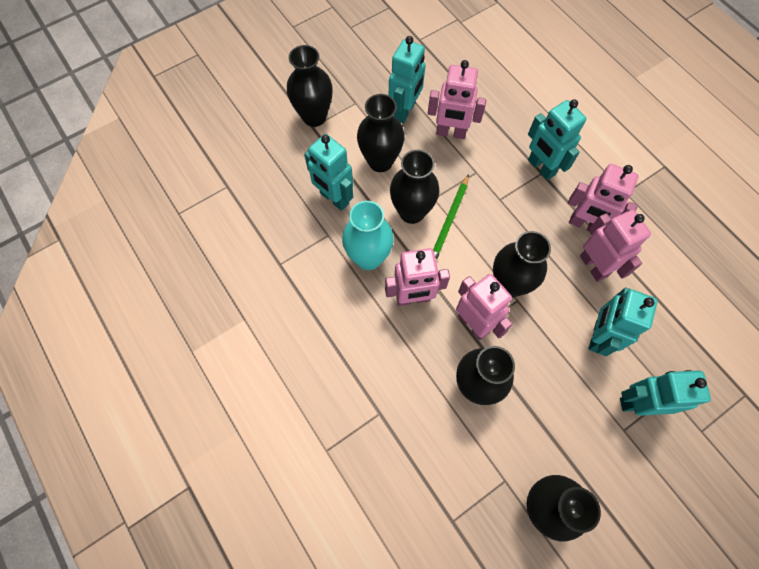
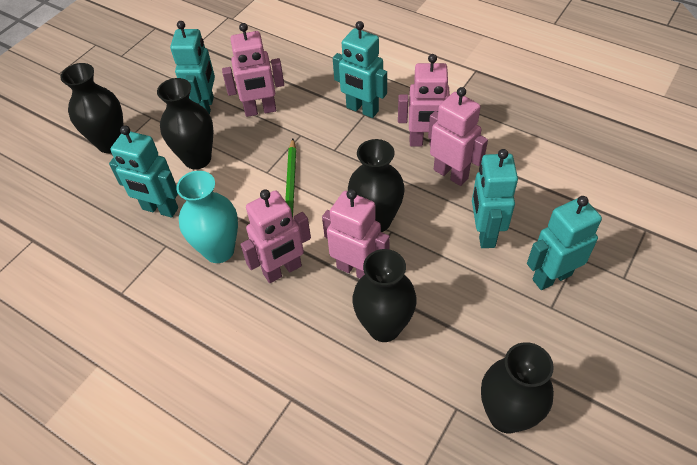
camera: 20 degrees left, 15 degrees down
black vase [390,150,440,224] -> none

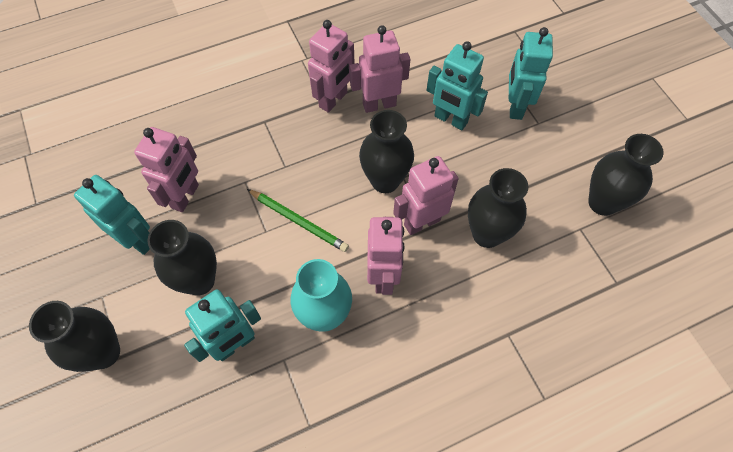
camera: 60 degrees left, 10 degrees up
turquoise robot [333,21,387,118] -> none

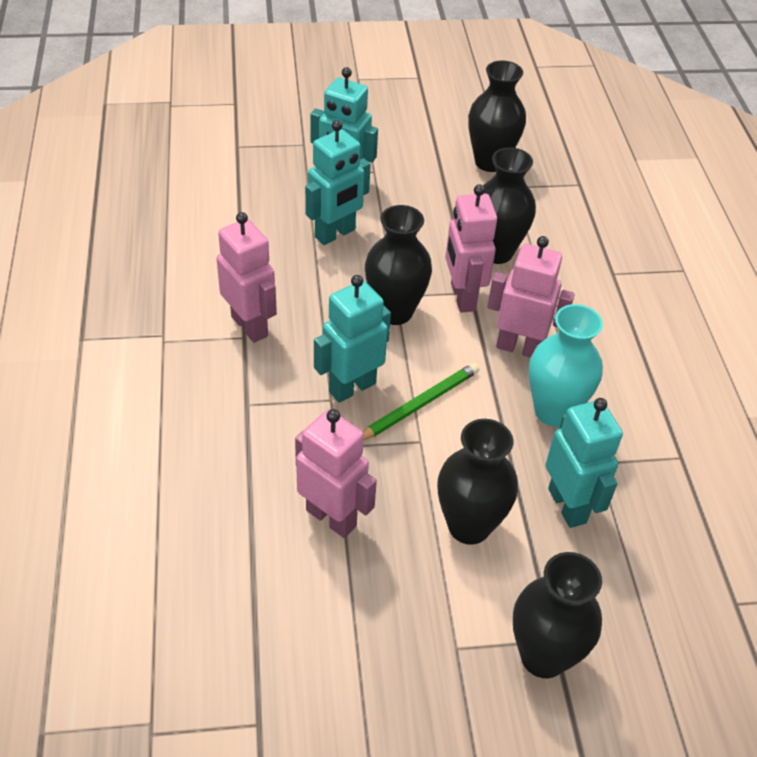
camera: 75 degrees left, 15 degrees down
turquoise robot [74,175,150,255] -> turquoise robot moved to [314,275,391,403]
pink robot [349,25,410,113] -> none

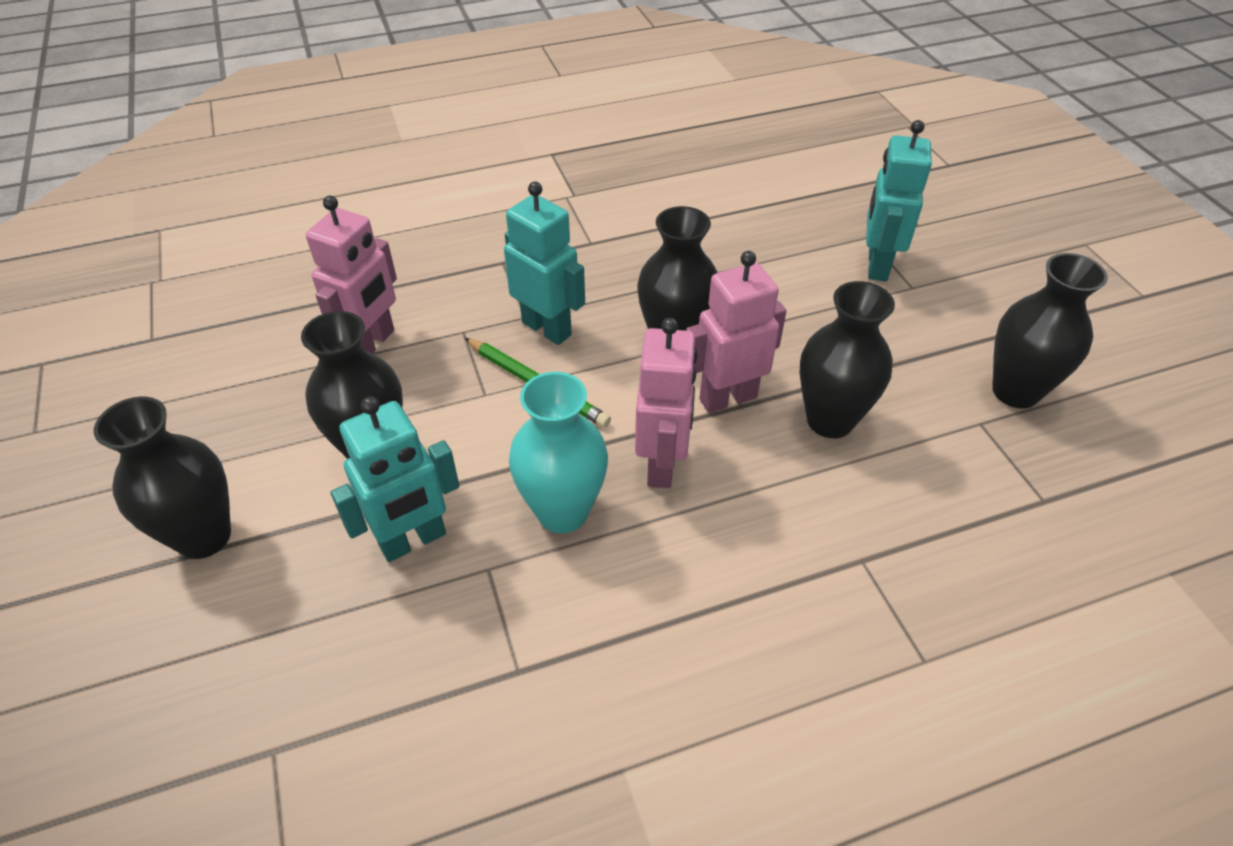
camera: 80 degrees right, 0 degrees up
pink robot [216,212,277,343] -> none
turquoise robot [305,120,371,245] -> none

